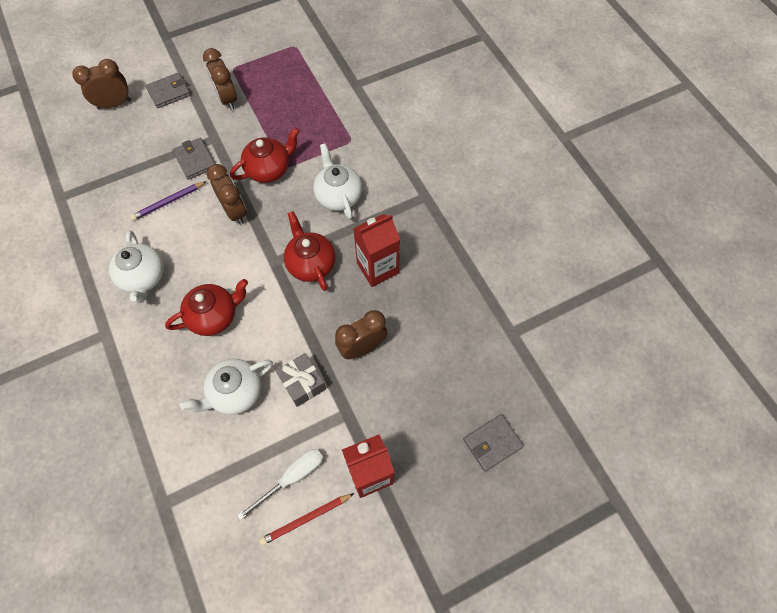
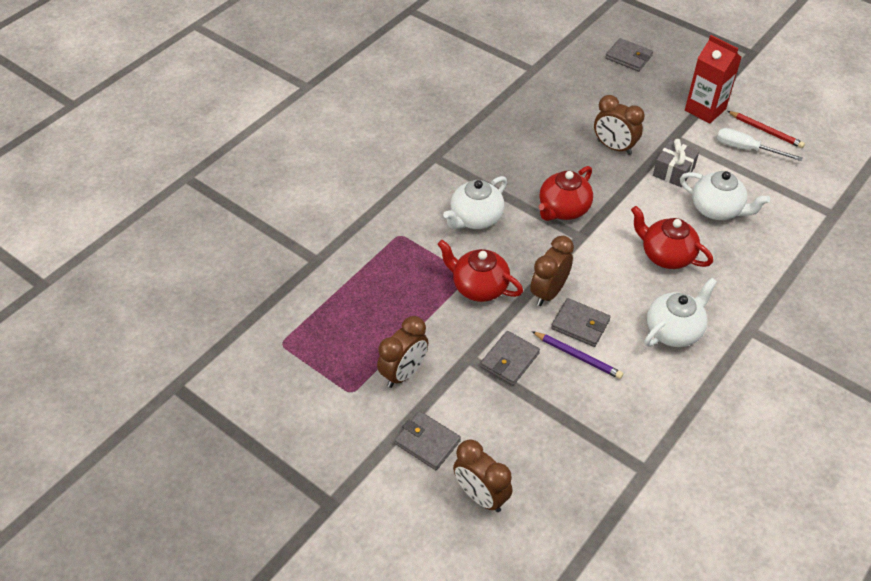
camera: 115 degrees left, 15 degrees down
red carton [353,214,400,287] -> none
none -> grey wallet [551,298,611,347]

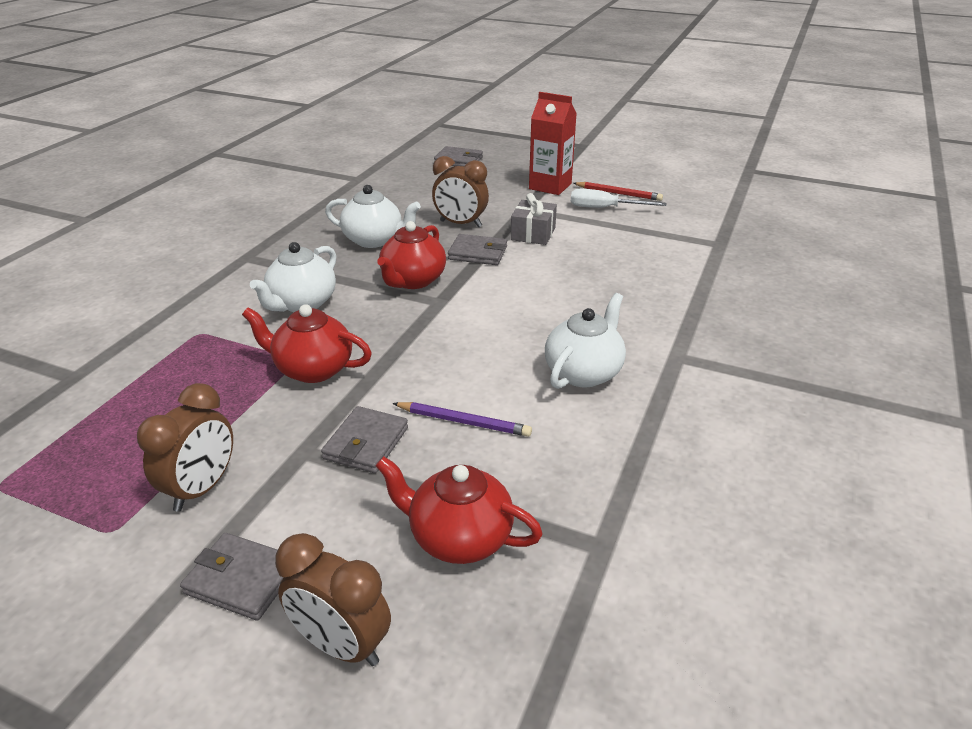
camera: 15 degrees left, 15 degrees down
brown clock [530,236,574,306] -> none
grey wallet [551,298,611,347] -> grey wallet moved to [448,234,507,265]
red teapot [631,206,713,269] -> red teapot moved to [376,456,543,564]
white teapot [680,171,770,220] -> white teapot moved to [325,185,421,248]

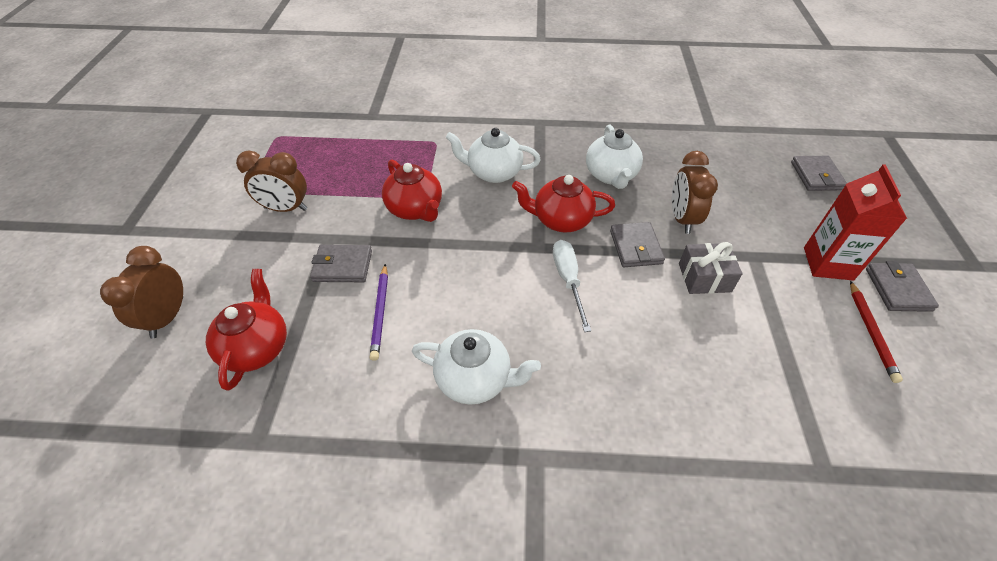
camera: 70 degrees right, 15 degrees up
grey wallet [180,533,283,621] -> grey wallet moved to [866,261,939,312]
red teapot [242,304,372,383] -> red teapot turned 150 degrees clockwise [382,160,442,222]
white screwdriver [571,189,667,208] -> white screwdriver moved to [553,240,591,332]

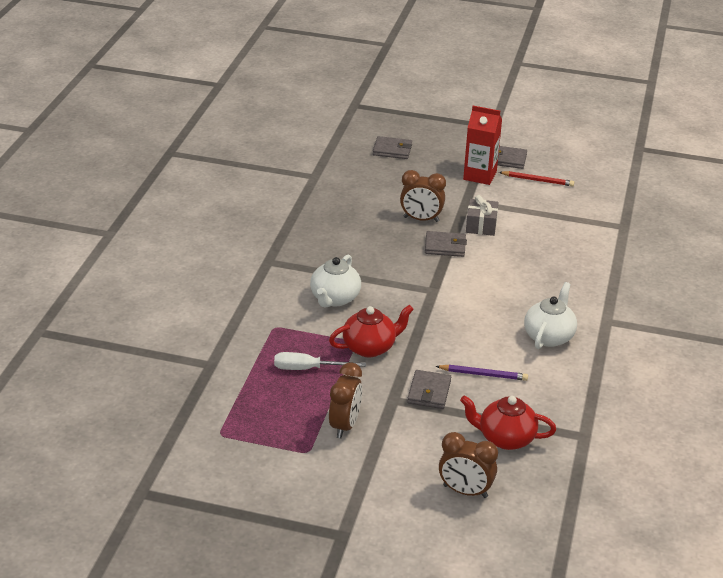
camera: 80 degrees left, 15 degrees down
red teapot [512,175,615,232] -> none
white screwdriver [553,240,591,332] -> white screwdriver moved to [274,352,366,370]
white teapot [586,124,643,189] -> none

